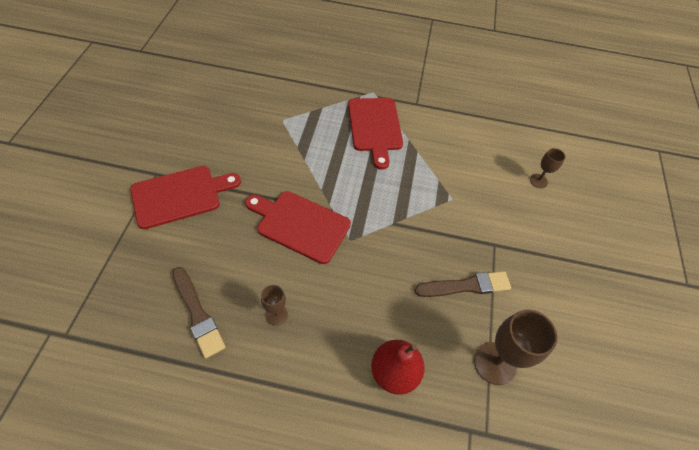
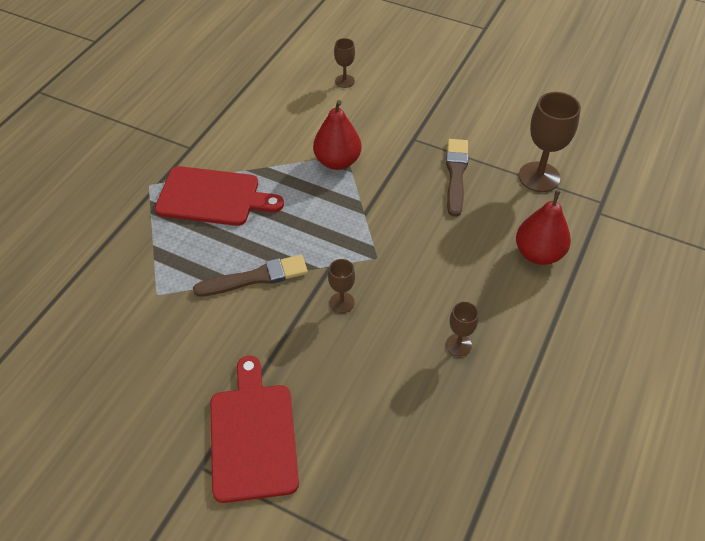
camera: 70 degrees left, 5 degrees down
brown brush [172,267,226,358] -> brown brush moved to [193,255,308,297]
red cutting board [245,191,351,264] -> brown goblet [328,259,355,313]
none -> red pear [313,100,361,170]

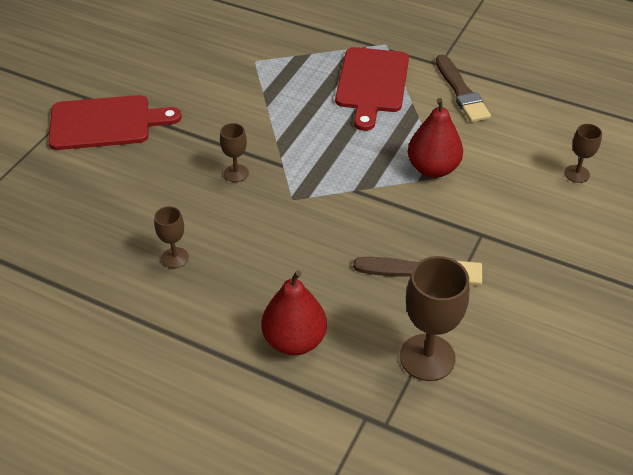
camera: 90 degrees right, 5 degrees down
brown brush [193,255,308,297] -> brown brush moved to [436,55,491,122]

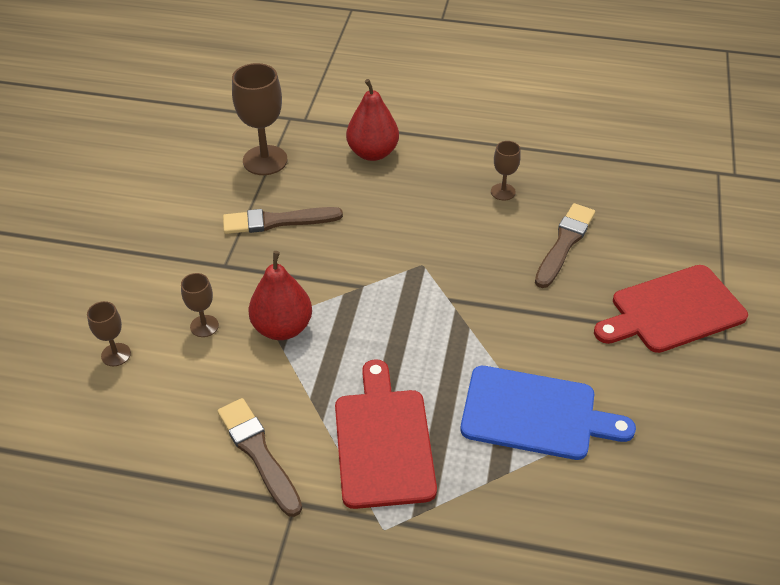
camera: 165 degrees right, 0 degrees up
brown goblet [220,123,249,182] -> brown goblet moved to [181,273,219,337]
none -> blue cutting board [461,366,636,460]
none -> brown brush [535,203,595,288]

